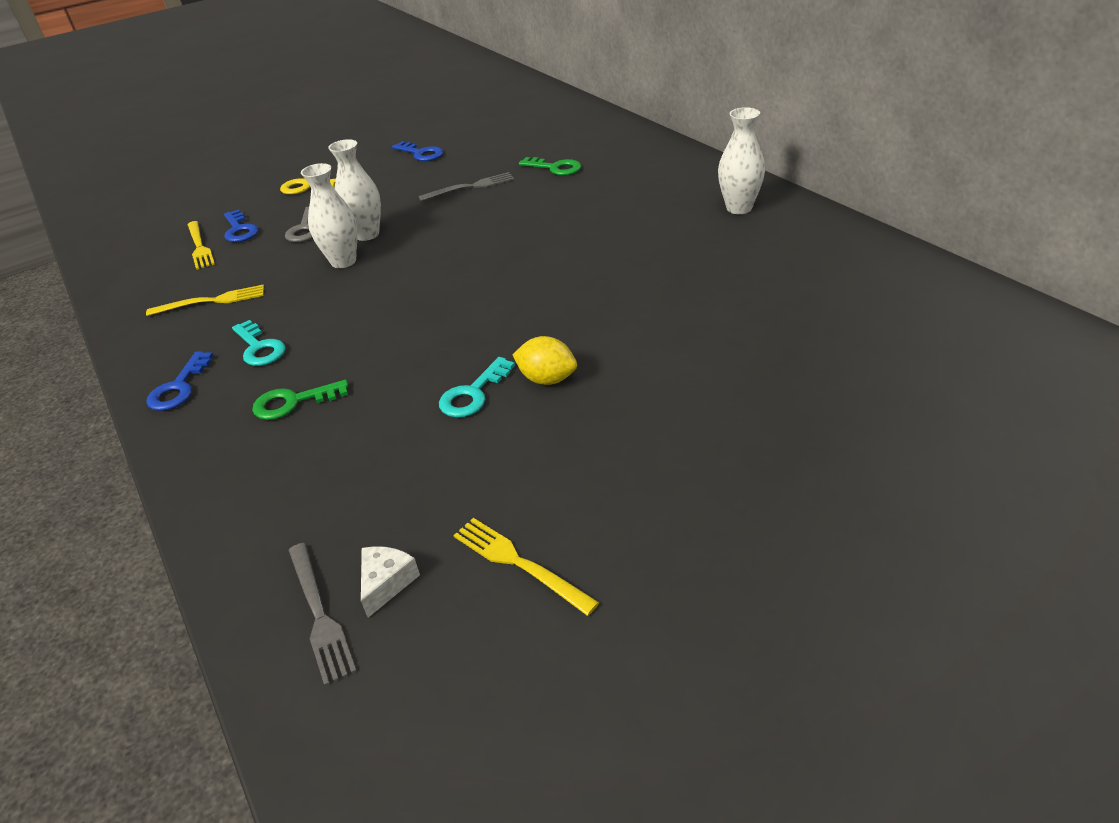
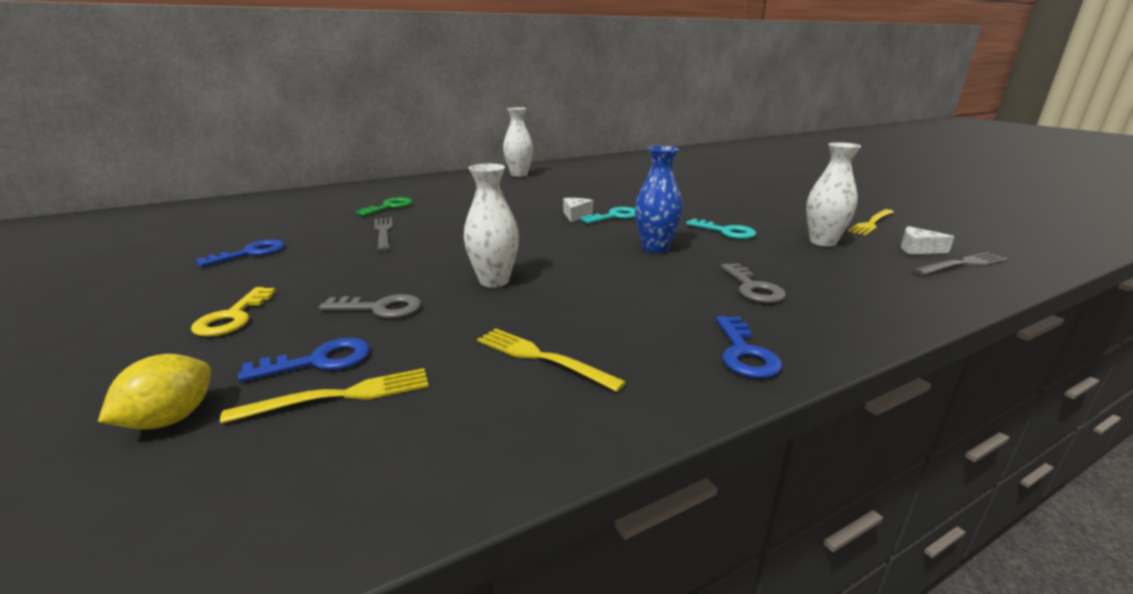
camera: 90 degrees left, 15 degrees down
yellow fork [146,284,264,316] -> yellow fork turned 45 degrees counterclockwise [477,328,626,392]
blue key [146,351,213,411] -> blue key turned 75 degrees clockwise [716,316,782,378]
turquoise key [232,320,286,366] -> turquoise key moved to [580,207,635,224]
green key [252,380,348,420] -> grey key [721,263,786,303]
white vase [328,139,381,241] -> white vase moved to [806,142,861,246]
yellow lemon [513,336,577,385] -> yellow lemon moved to [98,354,211,430]
none -> white cheese [563,198,593,222]
none -> blue vase [635,146,683,253]

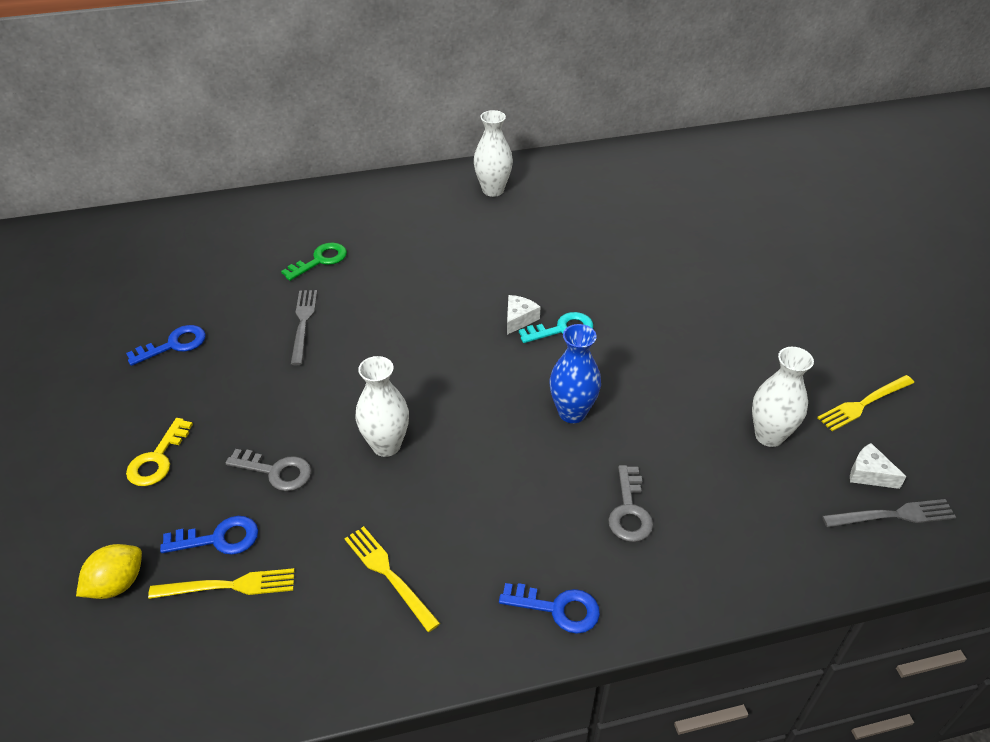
camera: 15 degrees right, 20 degrees up
turquoise key [686,218,756,239] -> none
blue key [716,316,782,378] -> blue key turned 90 degrees counterclockwise [499,583,600,634]

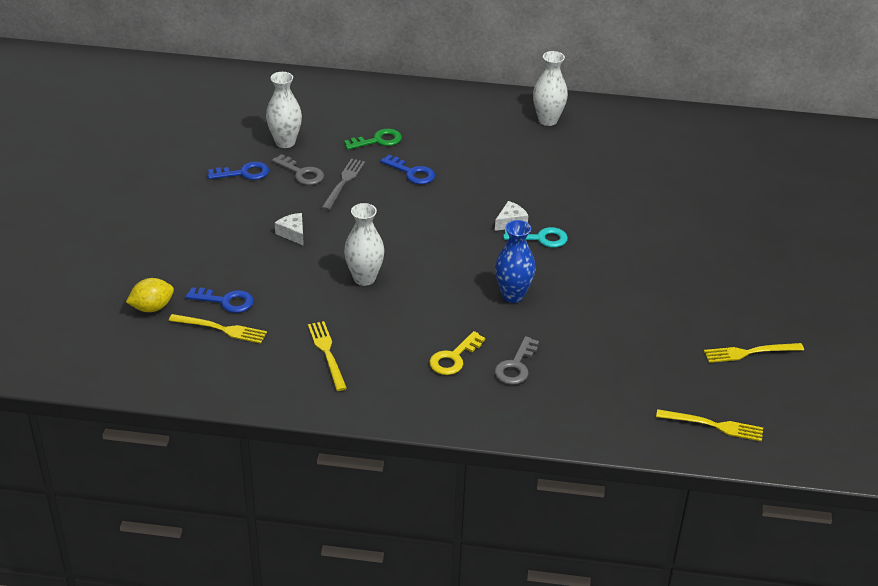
camera: 20 degrees right, 5 degrees down
yellow key [126,418,193,486] -> yellow key moved to [429,331,485,375]
grey key [226,449,312,491] -> grey key moved to [272,154,324,185]
blue key [499,583,600,634] -> blue key moved to [380,155,435,184]
white vase [752,347,814,447] -> white vase moved to [266,72,302,148]
grey fork [822,499,956,528] -> yellow fork [656,409,763,442]
white cheese [850,443,907,489] -> white cheese moved to [275,213,304,246]

